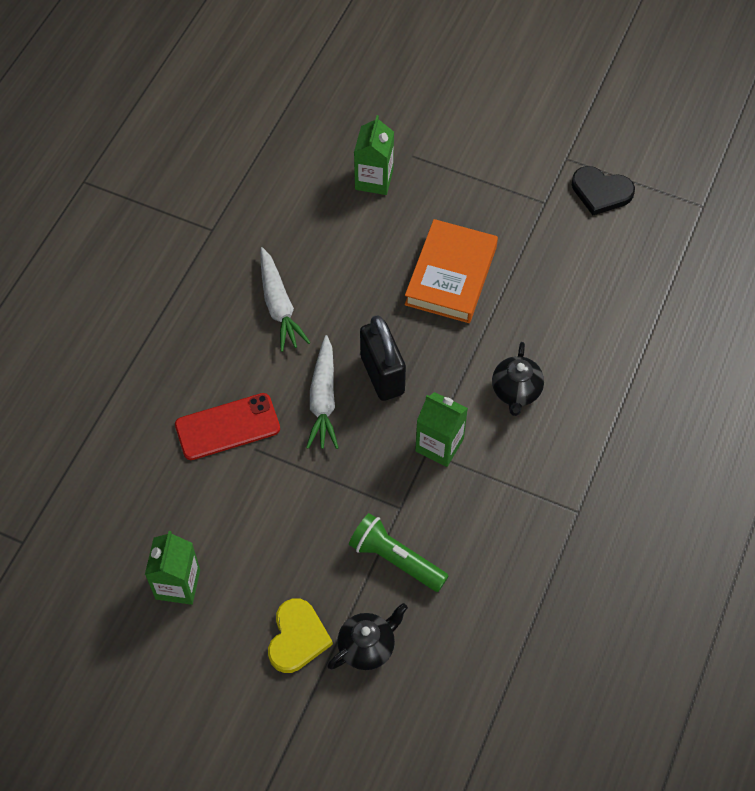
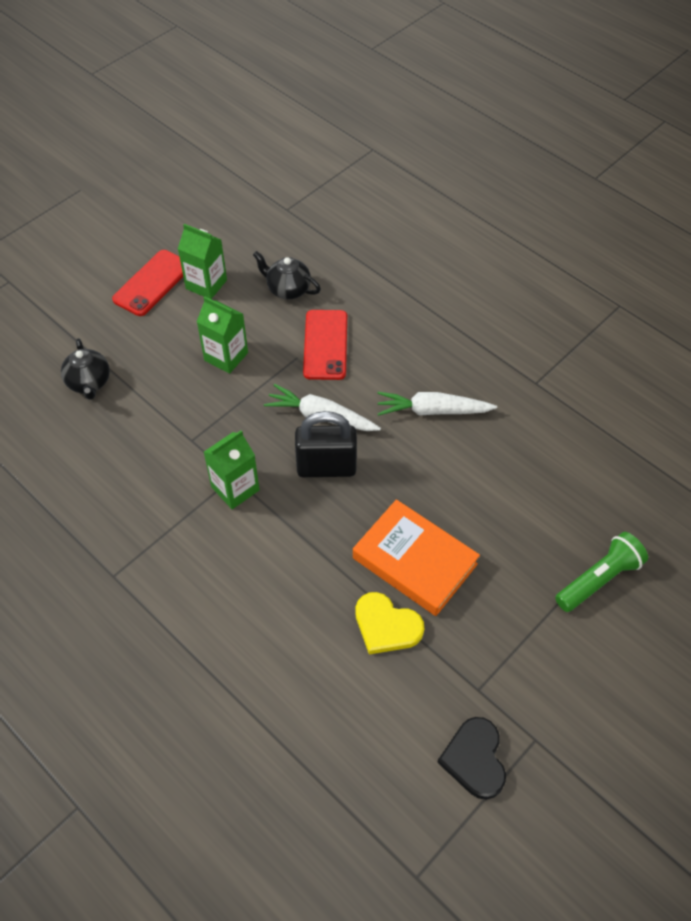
camera: 110 degrees right, 5 degrees down
yellow heart [268,598,333,673] -> yellow heart moved to [355,592,424,655]
green flashlight [349,513,448,592] -> green flashlight moved to [555,532,648,612]
green carton [354,115,394,195] -> green carton moved to [197,296,248,374]
black teapot [492,342,544,416] -> black teapot moved to [253,251,321,299]
black heart [572,166,635,215] -> black heart turned 45 degrees counterclockwise [437,717,506,799]
none -> red phone [112,250,183,316]

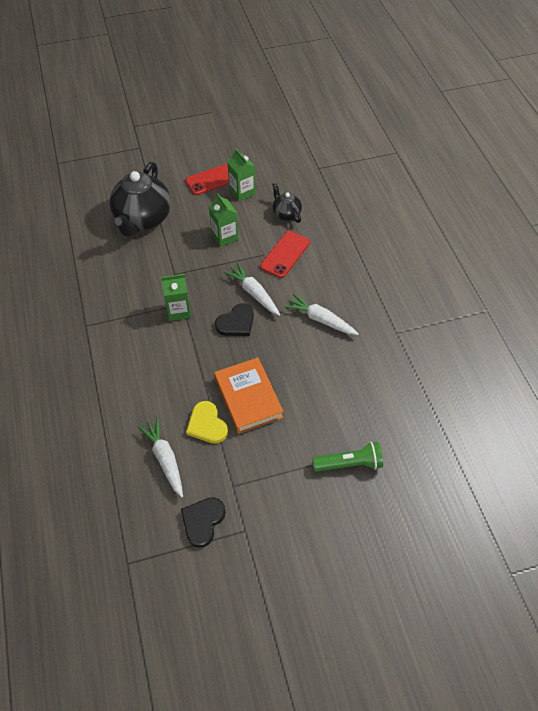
camera: 30 degrees right, 0 degrees up
black teapot [61,338,110,400] -> black teapot [110,162,171,237], size x2.03
black padlock [295,411,357,477] -> black heart [215,303,254,336]
none -> white carrot [138,417,183,497]

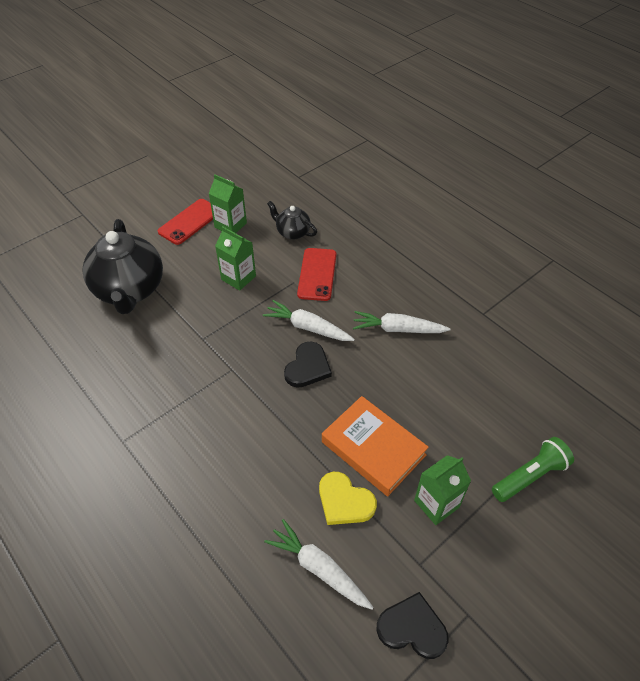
camera: 25 degrees left, 5 degrees down
green carton [161,274,191,321] -> green carton moved to [414,455,471,525]
black heart [181,497,226,548] -> black heart turned 105 degrees clockwise [377,592,449,659]

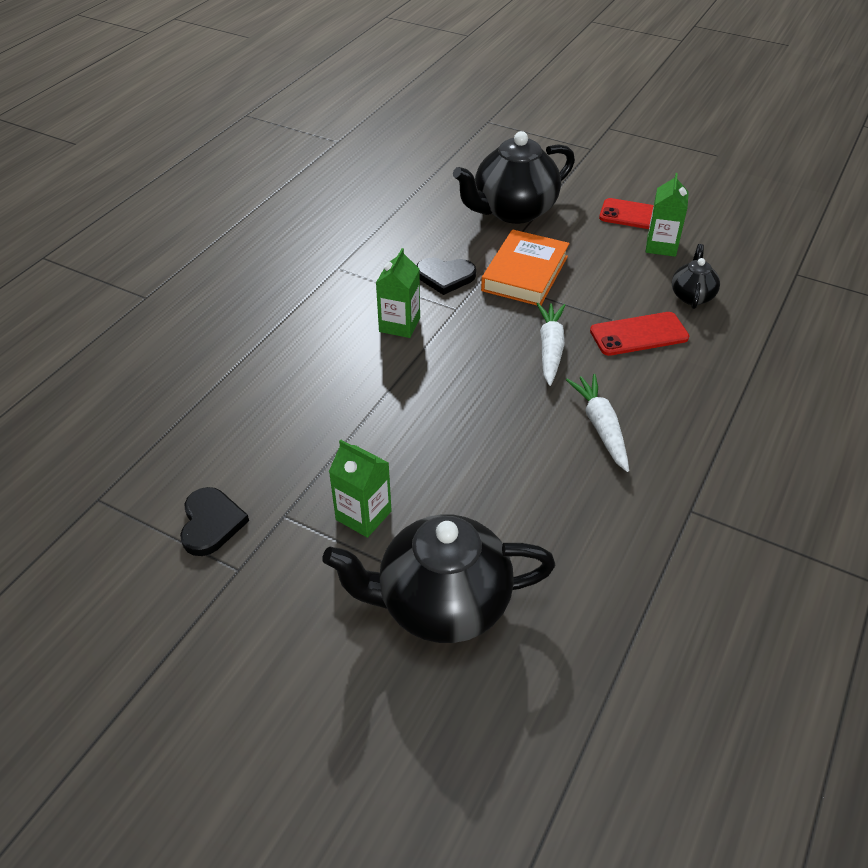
camera: 70 degrees right, 5 degrees down
green carton [215,226,256,291] -> green carton moved to [376,248,420,338]
white carrot [264,519,374,609] -> none
black heart [284,342,332,388] -> black heart moved to [417,258,476,295]
yellow heart [319,472,377,525] -> none
orange book [322,396,429,496] -> orange book moved to [481,230,570,305]
green flashlight [492,437,574,502] -> black teapot [323,514,555,643]

